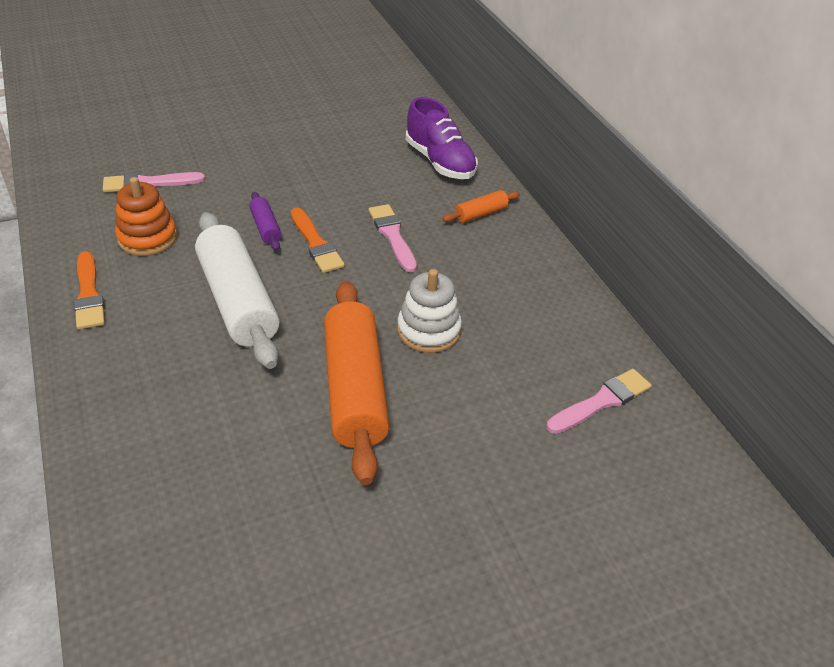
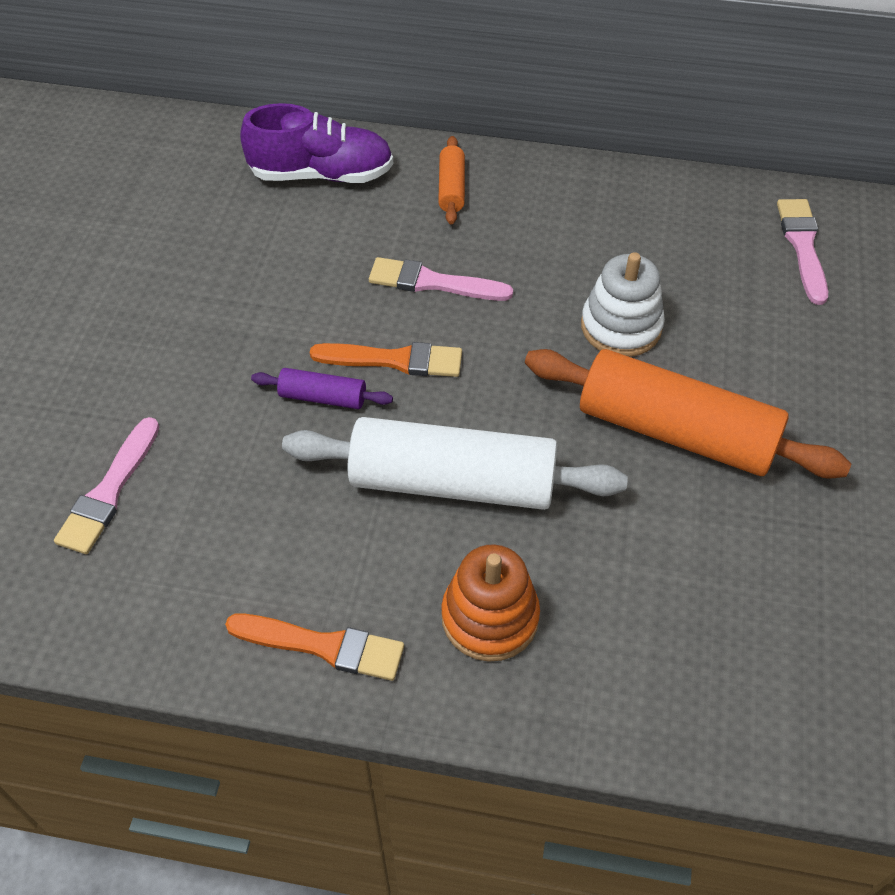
camera: 55 degrees left, 10 degrees up
orange stacking toy [115,177,177,256] -> orange stacking toy moved to [441,544,540,662]

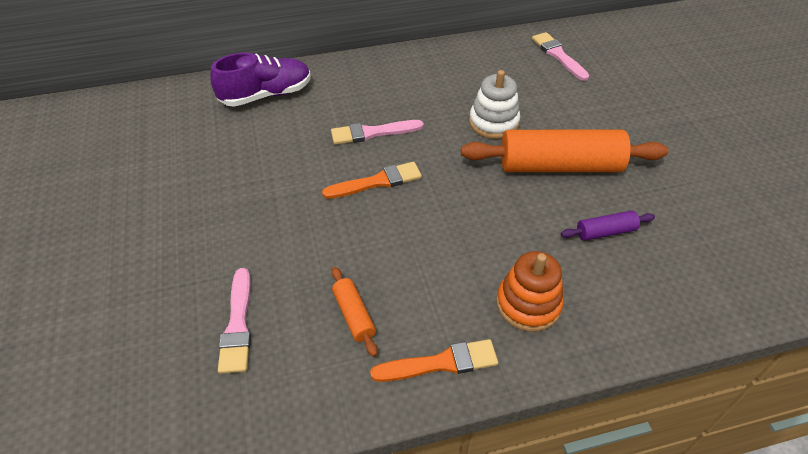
camera: 25 degrees left, 5 degrees down
purple rolling pin [251,368,393,409] -> purple rolling pin moved to [561,210,655,241]
white rolling pin [282,417,628,510] -> none
orange rolling pin [438,136,465,224] -> orange rolling pin moved to [332,267,377,357]

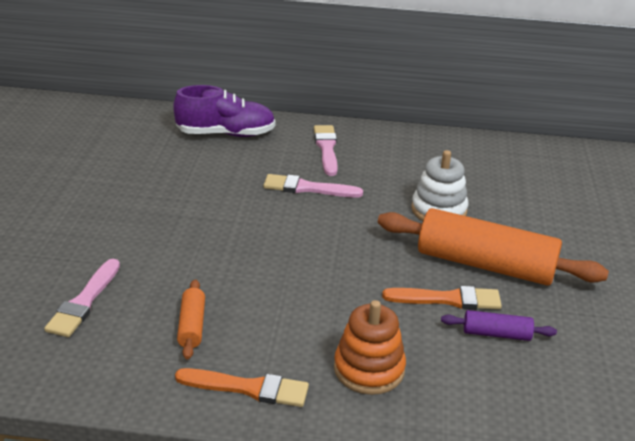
camera: 20 degrees right, 15 degrees down
orange brush [322,162,422,199] -> orange brush moved to [382,286,502,309]
pink brush [532,32,589,81] -> pink brush moved to [314,125,338,176]

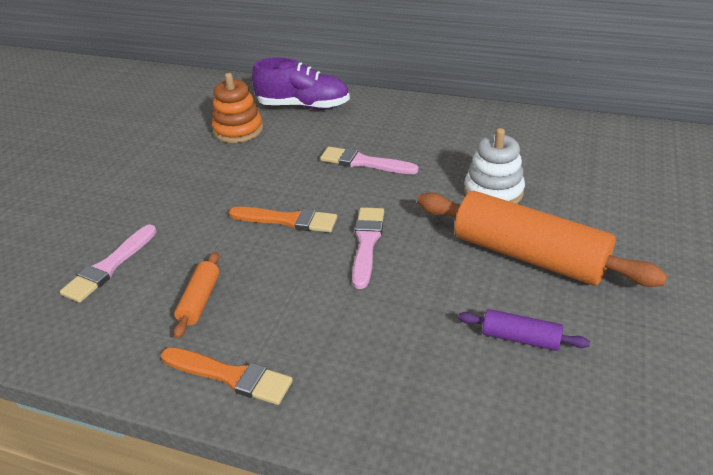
camera: 15 degrees right, 5 degrees up
pink brush [314,125,338,176] -> pink brush moved to [352,207,384,289]
orange stacking toy [334,300,406,395] -> orange stacking toy moved to [212,73,263,143]
orange brush [382,286,502,309] -> orange brush moved to [229,207,337,232]

